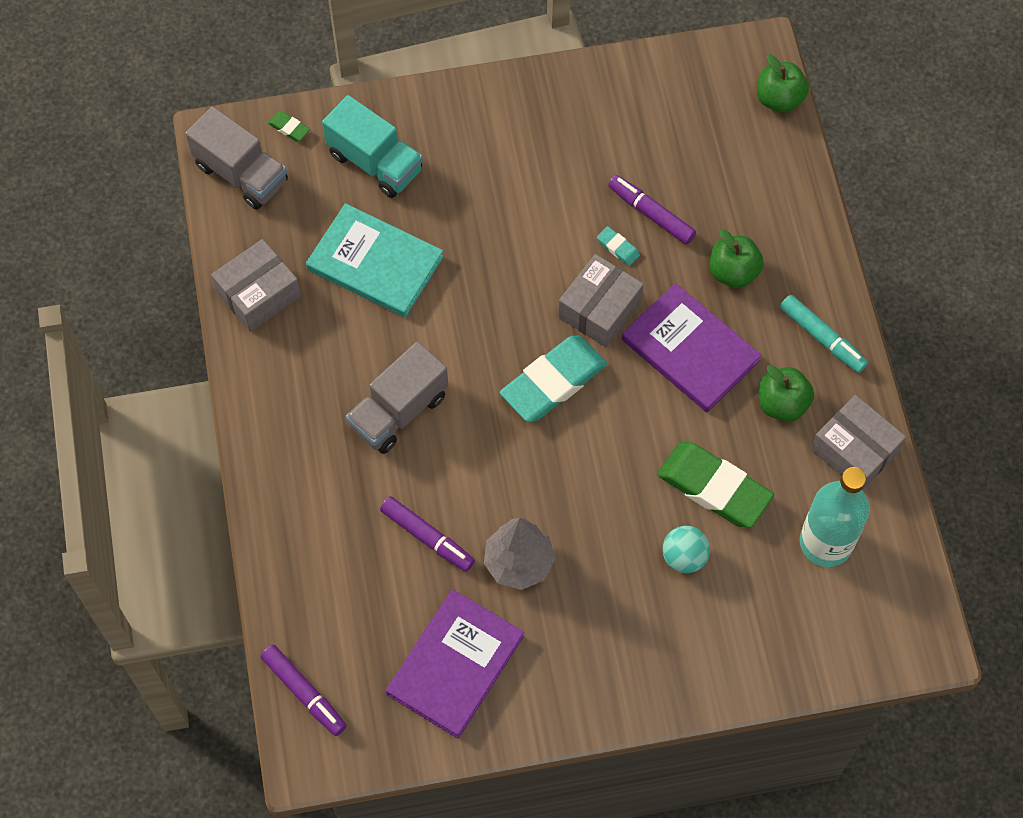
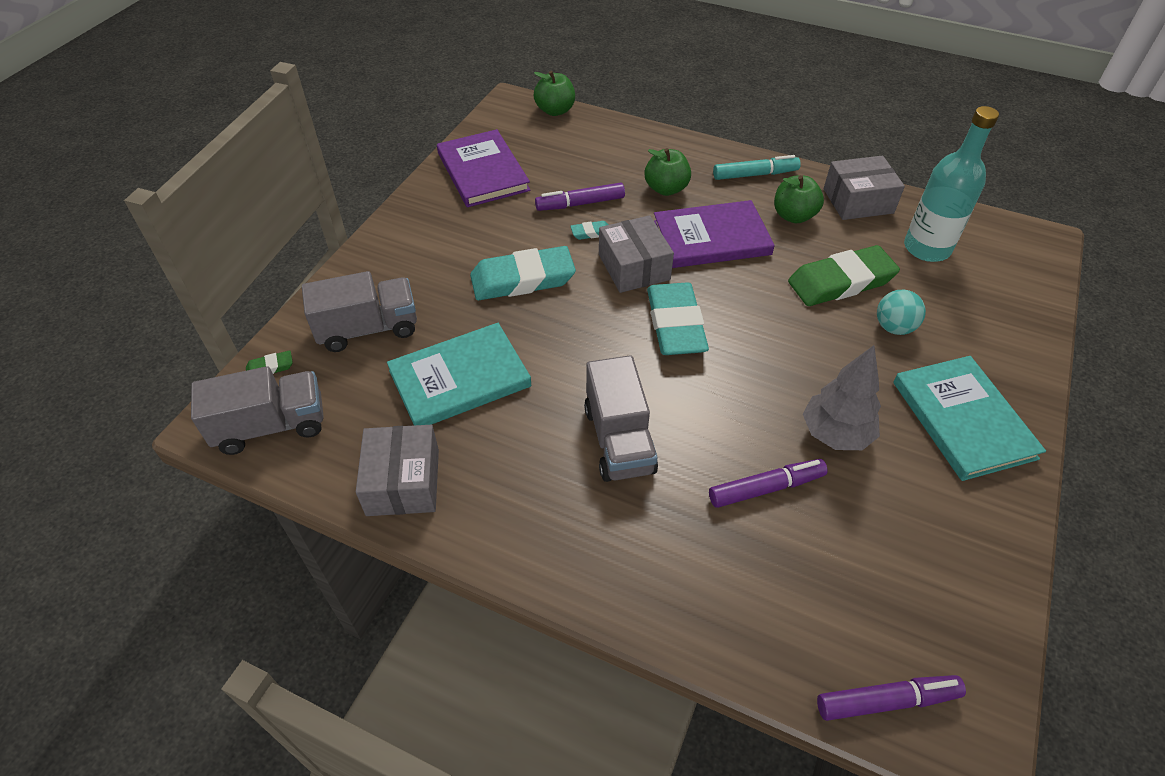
camera: 55 degrees left, 15 degrees down
turquoise truck [322,95,423,198] -> grey truck [302,271,417,352]
purple book [386,590,524,739] -> purple book moved to [437,129,530,207]
none -> turquoise eraser [470,246,576,300]
none -> turquoise book [893,356,1046,481]

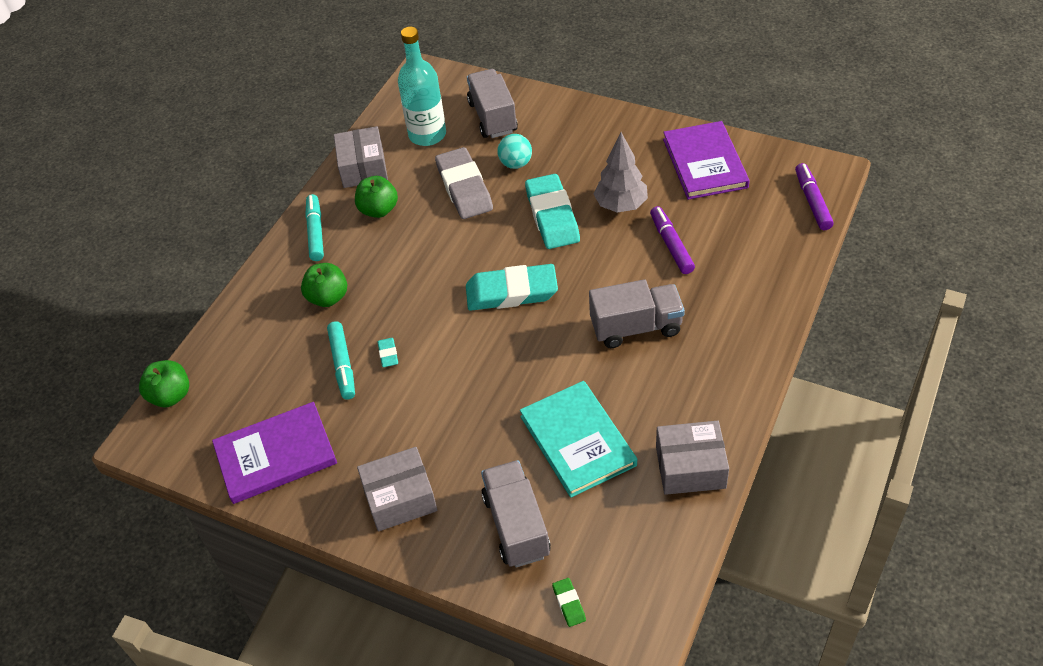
camera: 85 degrees left, 0 degrees up
grey truck [191,366,324,455] -> grey truck moved to [467,69,518,138]
turquoise eraser [470,246,576,300] -> turquoise eraser moved to [525,174,580,249]
purple marker [535,183,625,211] -> turquoise marker [327,321,355,400]
grey box [599,215,674,293] -> grey box moved to [357,447,437,531]
purple book [654,200,775,268] -> purple book moved to [663,121,750,200]
green eraser [788,245,900,306] -> grey eraser [435,147,493,219]
turquoise book [893,356,1046,481] -> none

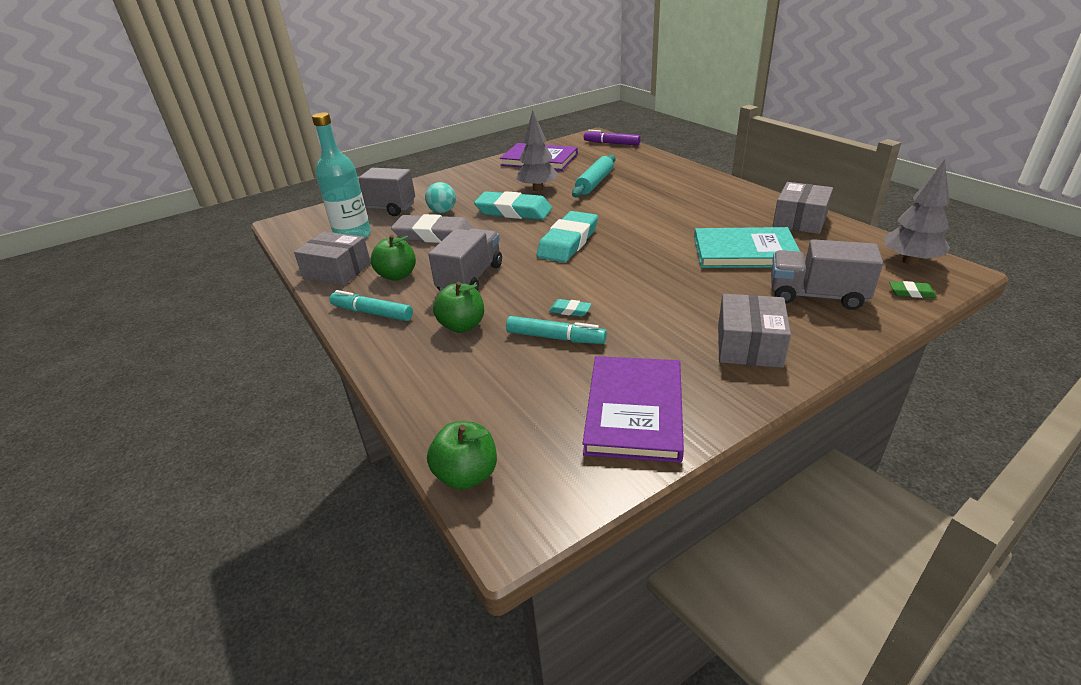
camera: 60 degrees left, 15 degrees down
grey truck [589,279,685,348] -> grey truck moved to [428,228,502,292]
purple marker [650,206,695,274] -> turquoise rolling pin [572,154,616,197]
none -> grey tree [884,159,950,265]

